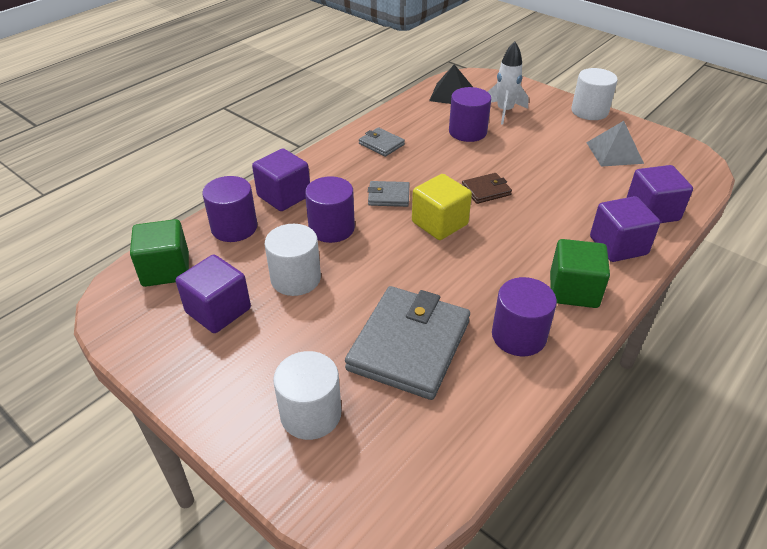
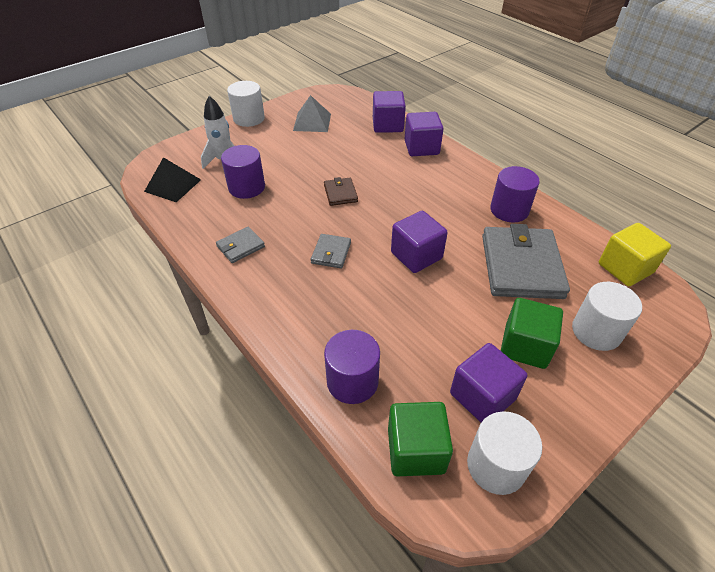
camera: 80 degrees left, 5 degrees up
purple cube [252,149,310,211] -> purple cube moved to [391,211,448,273]
white cylinder [265,224,321,296] -> white cylinder moved to [467,411,542,495]
purple cylinder [305,176,355,243] -> none
grey wallet [345,286,470,400] -> grey wallet turned 60 degrees clockwise [482,224,570,299]
yellow cube [412,174,472,240] -> yellow cube moved to [599,223,671,286]
green cube [550,239,610,308] -> green cube moved to [501,298,563,369]

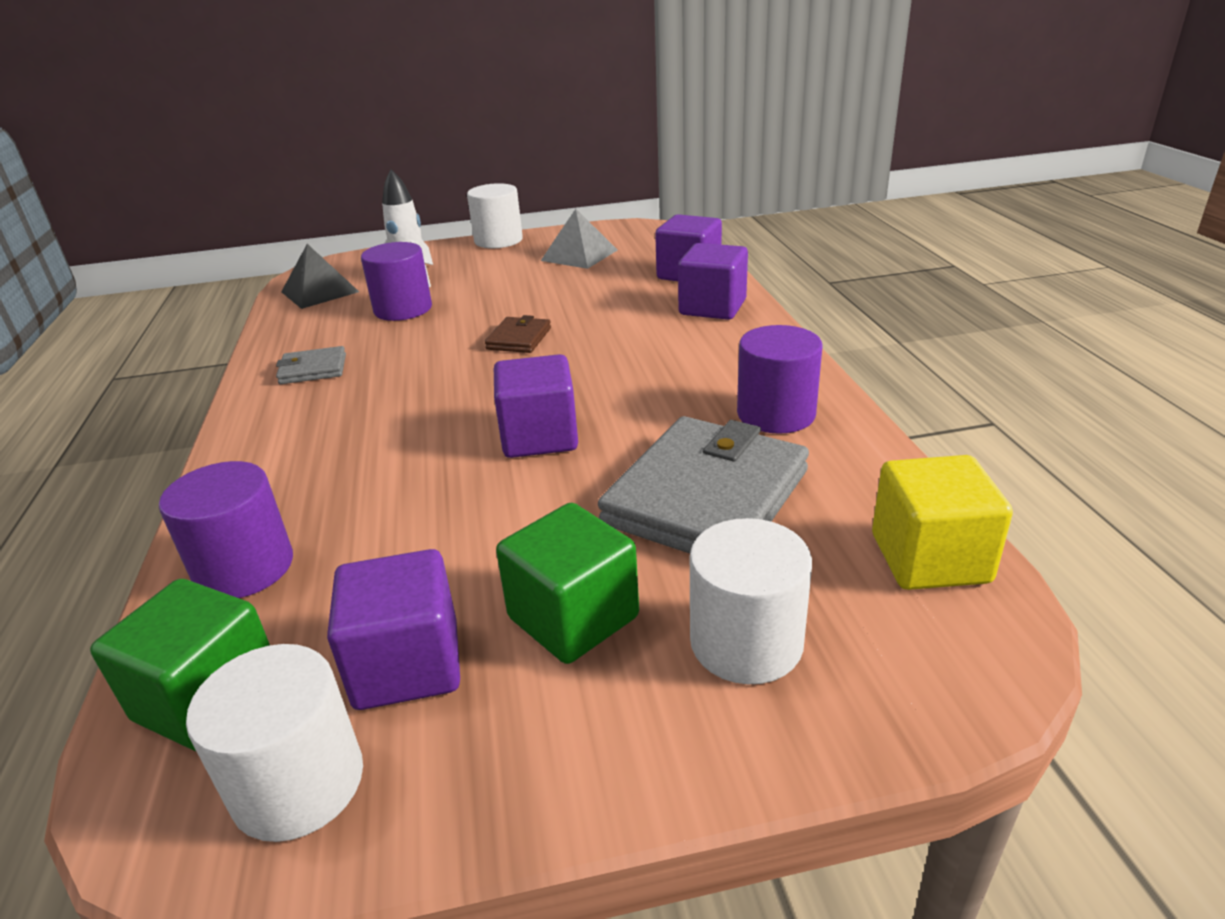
camera: 30 degrees right, 15 degrees down
grey wallet [311,234,351,269] -> none

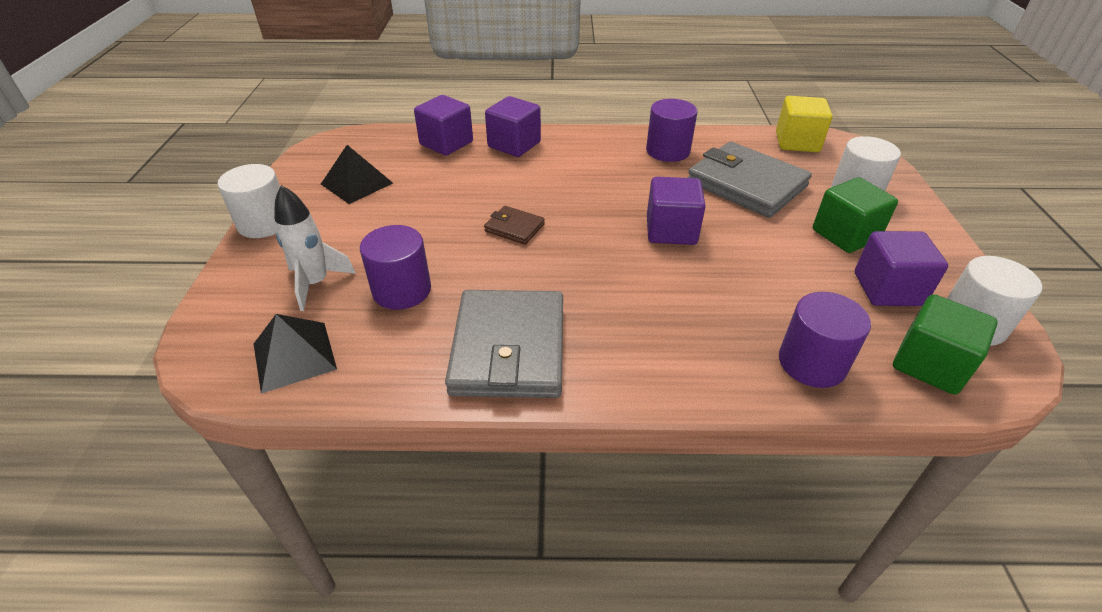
camera: 80 degrees left, 10 degrees up
grey wallet [276,346,346,384] -> grey wallet [445,290,563,398], size x2.15
grey pyramid [541,209,617,269] -> black pyramid [321,145,393,204]

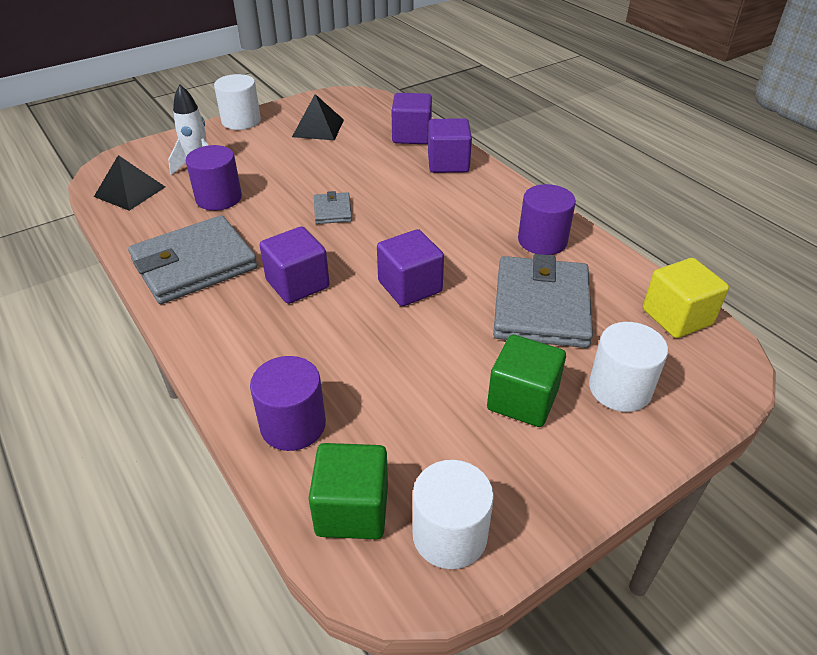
camera: 55 degrees right, 0 degrees up
brown wallet [484,206,545,245] -> grey wallet [314,191,352,224]
purple cube [855,231,948,306] -> purple cube moved to [259,226,330,304]

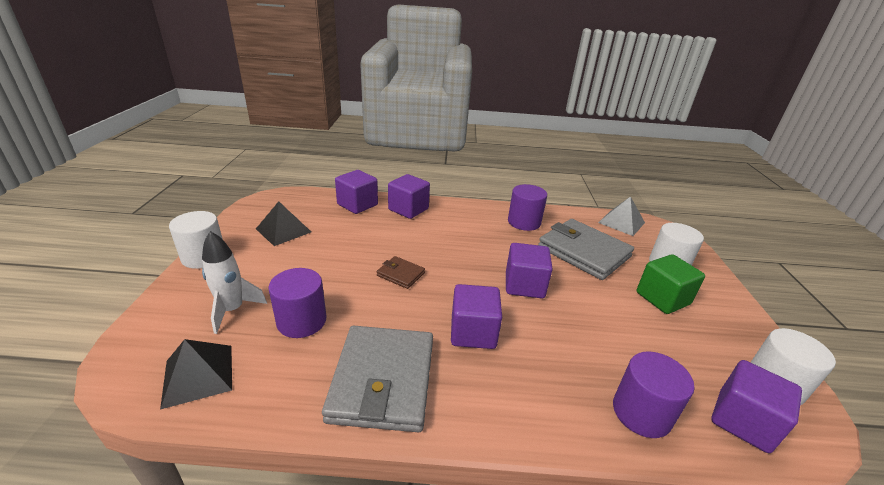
camera: 55 degrees left, 10 degrees down
green cube [309,443,388,539] -> purple cube [711,360,802,453]
grey wallet [314,191,352,224] -> brown wallet [377,256,425,289]
yellow cube [643,258,729,338] -> grey pyramid [598,196,645,236]

